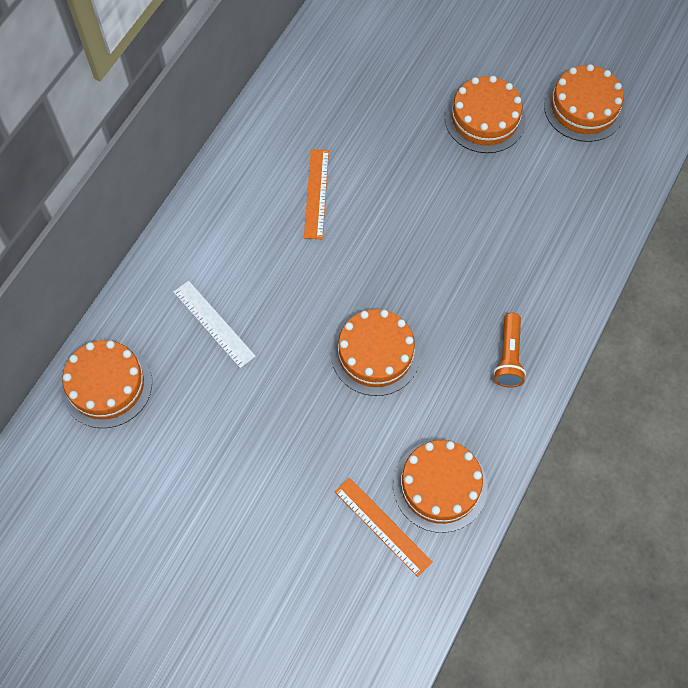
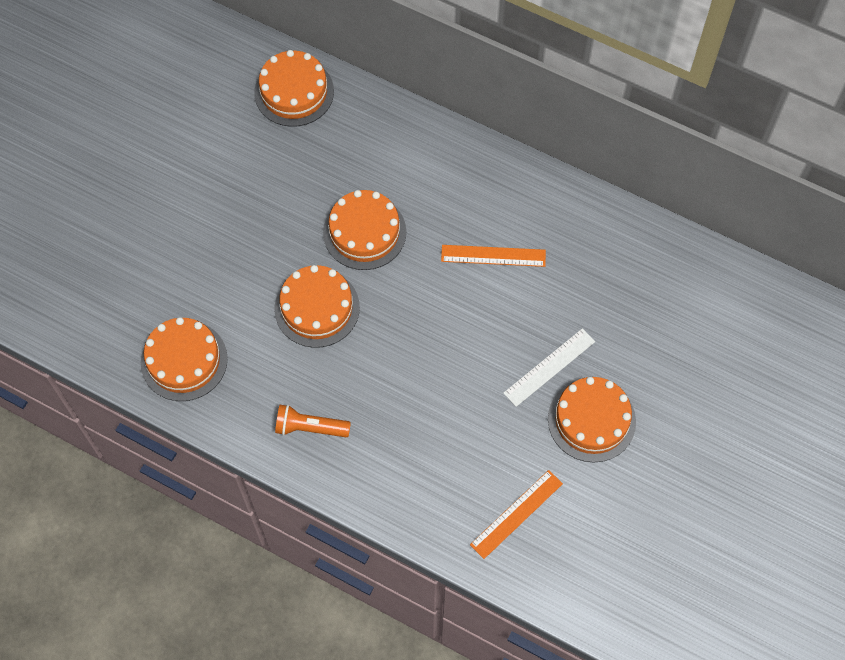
camera: 90 degrees right, 0 degrees up
white ruler [174,281,256,368] -> white ruler moved to [503,328,595,407]
orange ruler [334,478,433,577] -> orange ruler moved to [470,470,563,559]
orange cake [544,64,625,142] -> orange cake moved to [323,190,406,270]

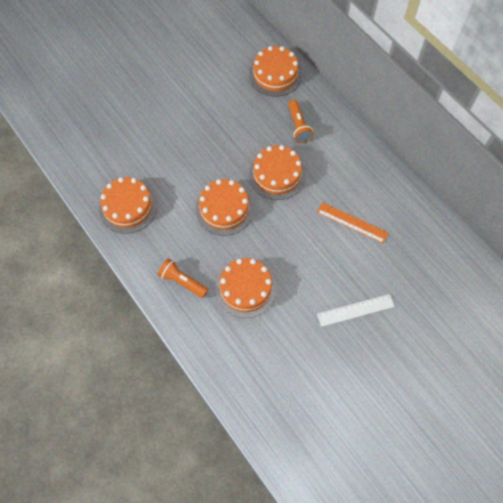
camera: 25 degrees right, 0 degrees up
orange ruler [470,470,563,559] -> none
orange cake [548,377,636,463] -> orange cake moved to [215,258,277,318]
none -> orange flashlight [288,100,313,143]

